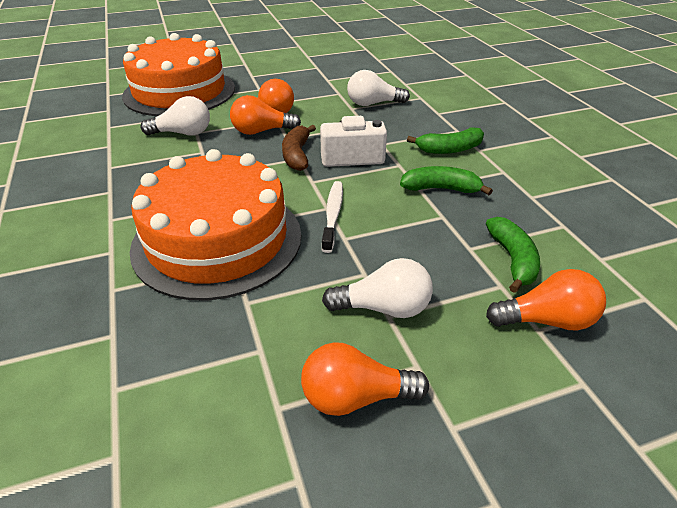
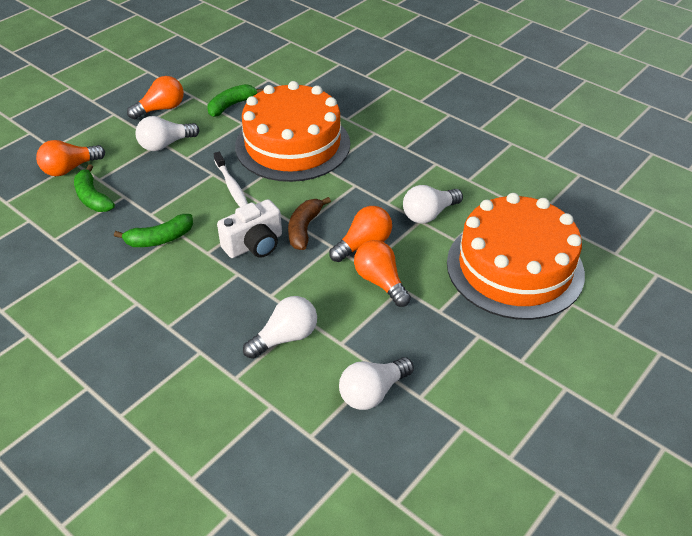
camera: 150 degrees right, 5 degrees up
brown banana [282,125,316,171] -> brown banana turned 135 degrees counterclockwise [288,197,331,250]
green banana [407,128,484,154] -> green banana moved to [208,84,264,117]
none -> white light bulb [339,357,414,410]

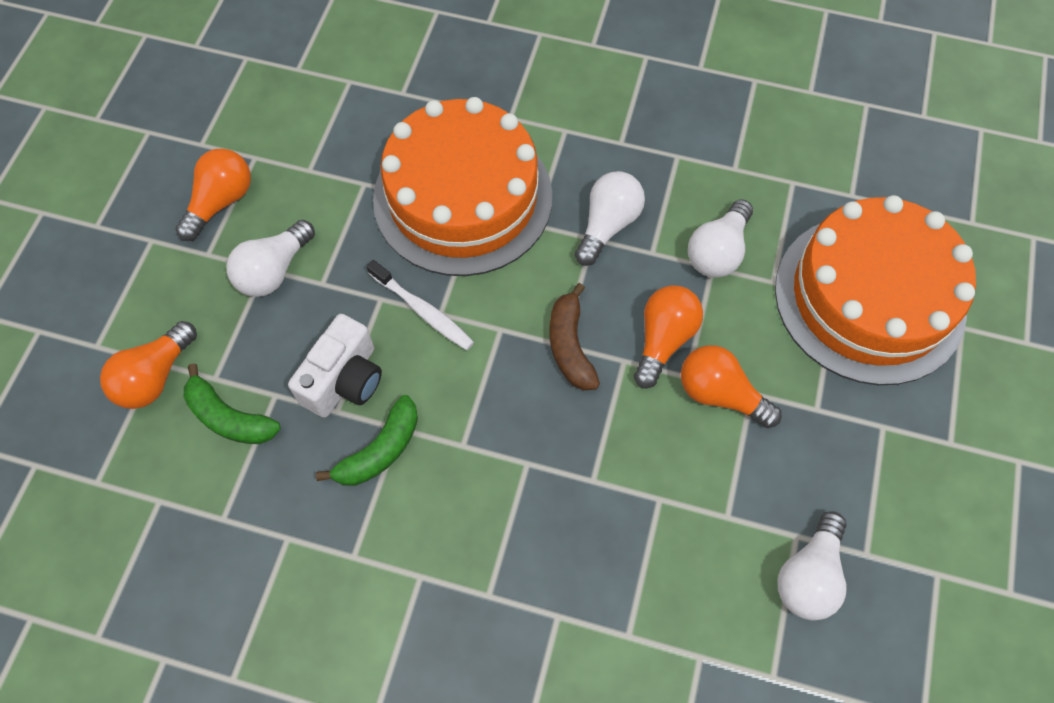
camera: 25 degrees left, 20 degrees up
green banana [208,84,264,117] -> none
white camera [217,199,282,258] -> white camera moved to [288,314,382,418]
white light bulb [243,296,317,359] -> white light bulb moved to [575,171,645,266]

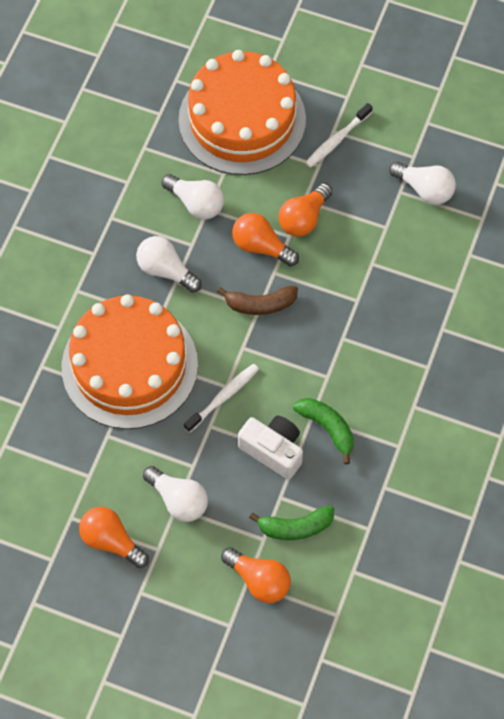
camera: 85 degrees left, 0 degrees up
green banana [184,363,281,444] -> green banana turned 45 degrees clockwise [249,506,334,540]
none -> white toothbrush [305,103,373,168]

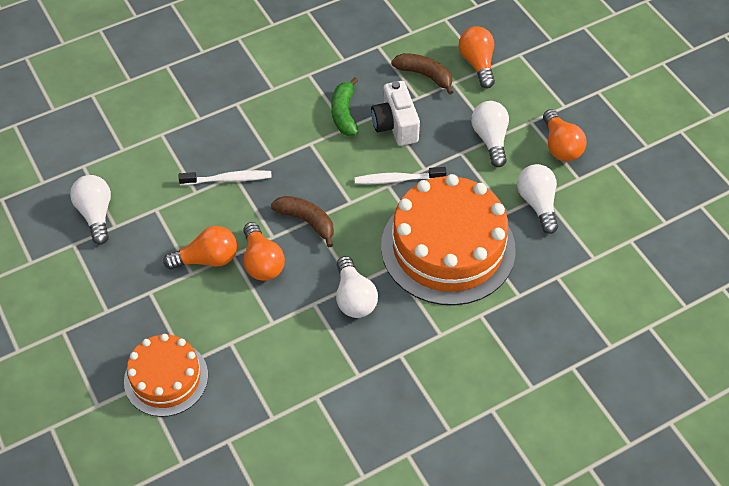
camera: 140 degrees left, 10 degrees down
white light bulb [162,174,224,220] -> white light bulb moved to [517,164,558,234]
orange cake [178,50,306,175] -> orange cake [124,334,208,417], size x0.58
green banana [249,506,334,540] -> brown banana [391,53,453,95]
white toothbrush [305,103,373,168] -> white toothbrush moved to [179,170,272,185]

